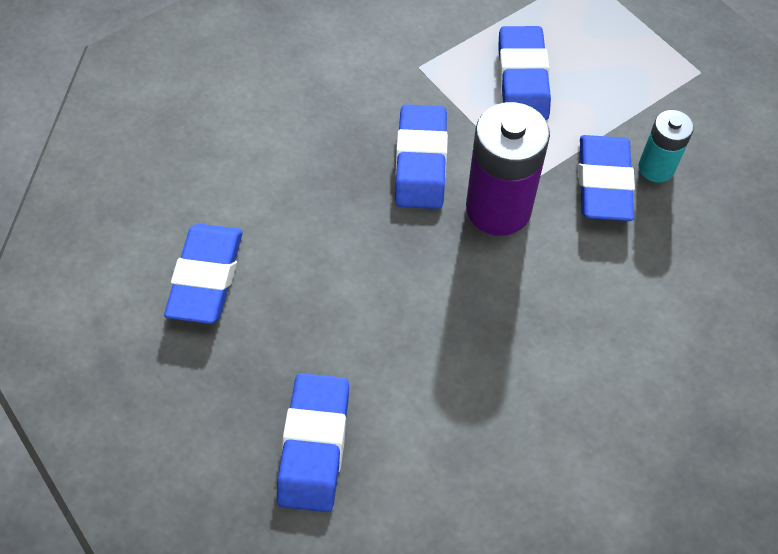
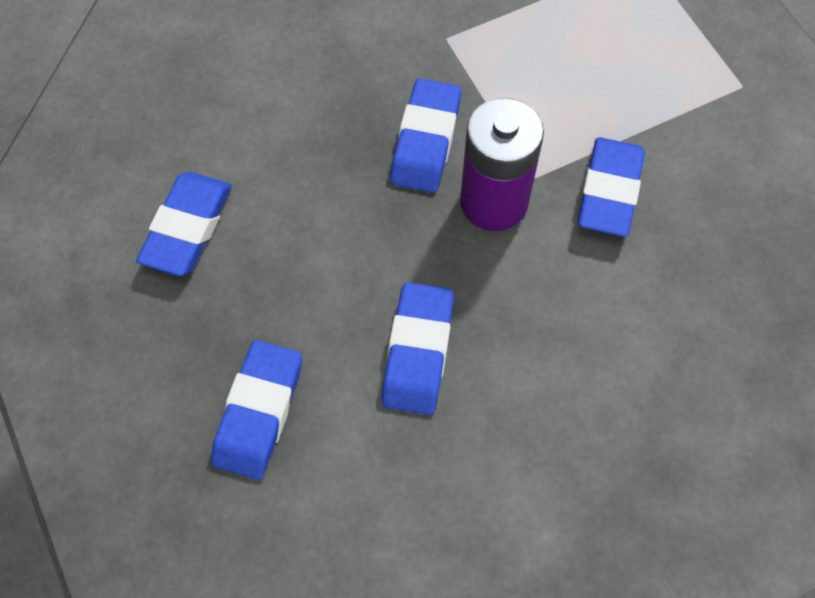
camera: 10 degrees right, 5 degrees up
blue eraser [498,26,551,120] -> blue eraser moved to [382,282,454,415]
turquoise battery [638,110,694,183] -> none

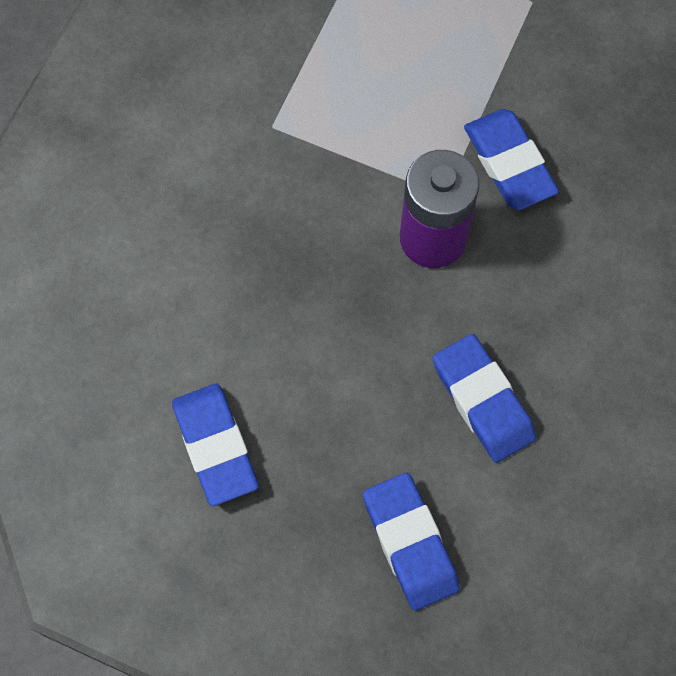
camera: 40 degrees left, 5 degrees up
blue eraser [390,78,461,193] -> none

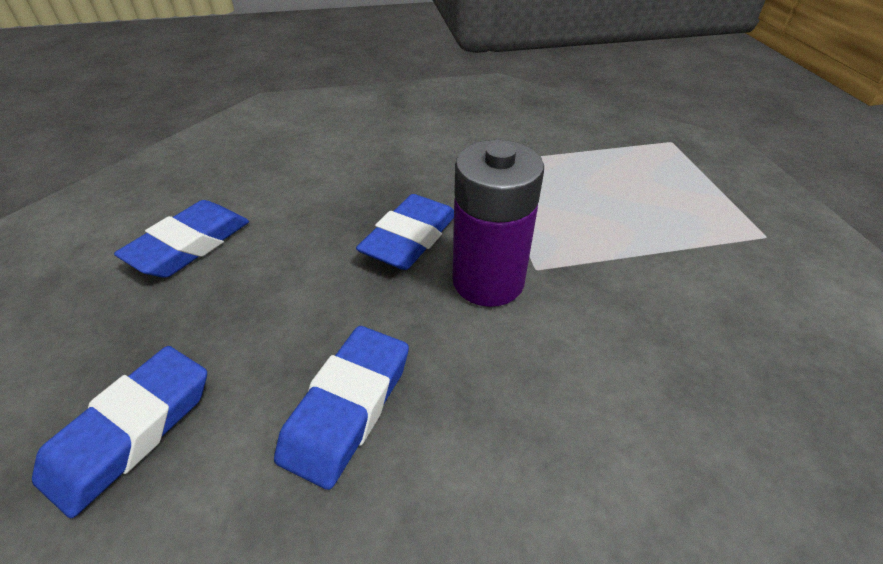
camera: 55 degrees right, 25 degrees down
blue eraser [464,109,559,210] -> blue eraser moved to [356,194,454,270]

